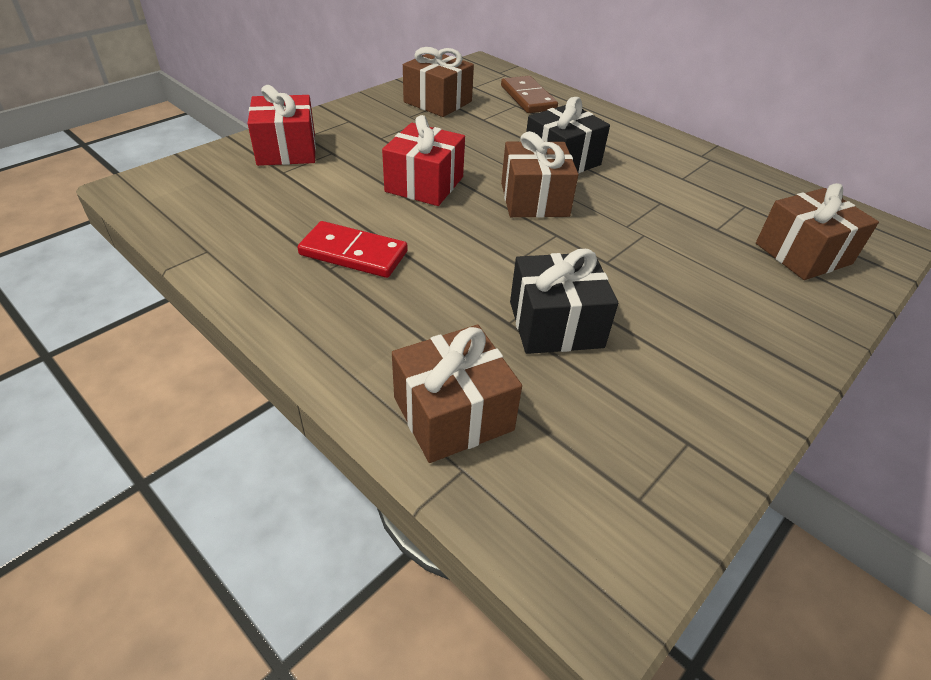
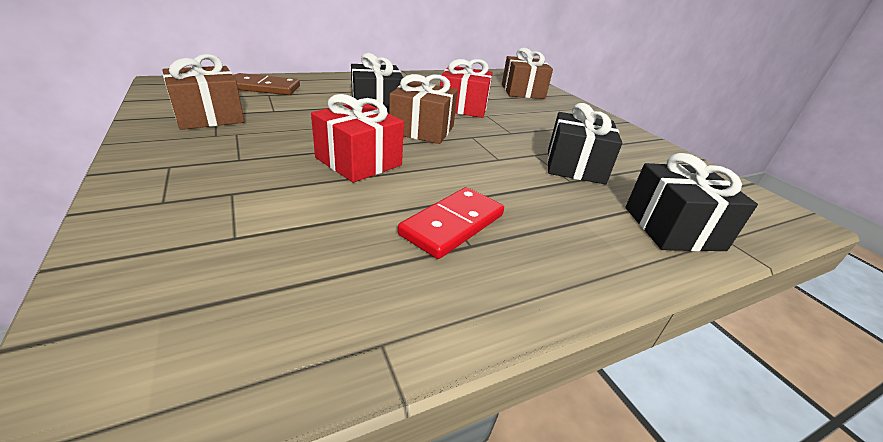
camera: 70 degrees left, 10 degrees down
red gift [247,85,316,166] -> red gift moved to [440,59,493,118]
brown gift [392,325,522,463] -> black gift [625,153,758,251]

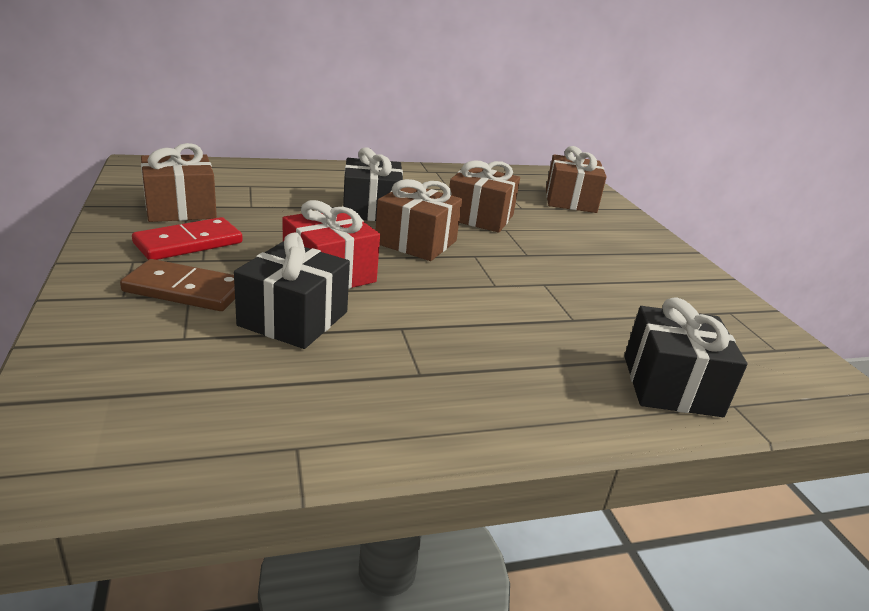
camera: 10 degrees right, 5 degrees down
brown domino [233,73,300,95] -> brown domino moved to [120,259,235,311]
red domino [398,187,504,259] -> red domino moved to [132,217,243,260]
red gift [440,59,493,118] -> brown gift [449,160,520,233]
black gift [547,103,622,185] -> black gift moved to [234,233,350,349]

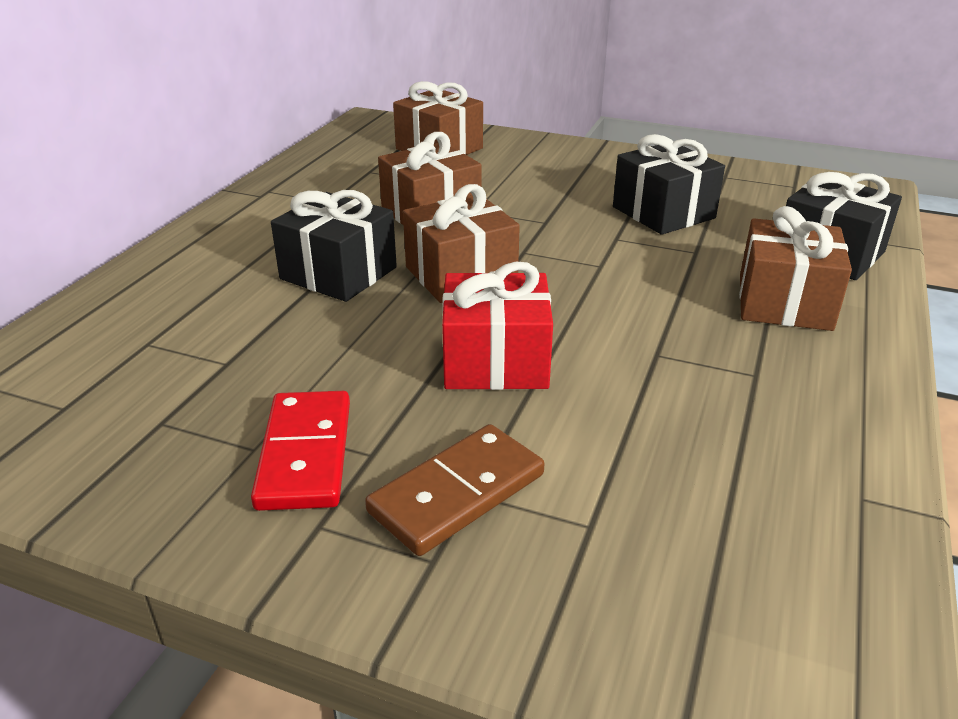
camera: 50 degrees left, 5 degrees up
brown gift [141,143,217,222] -> brown gift moved to [739,206,852,331]
black gift [234,233,350,349] -> black gift moved to [613,134,725,235]

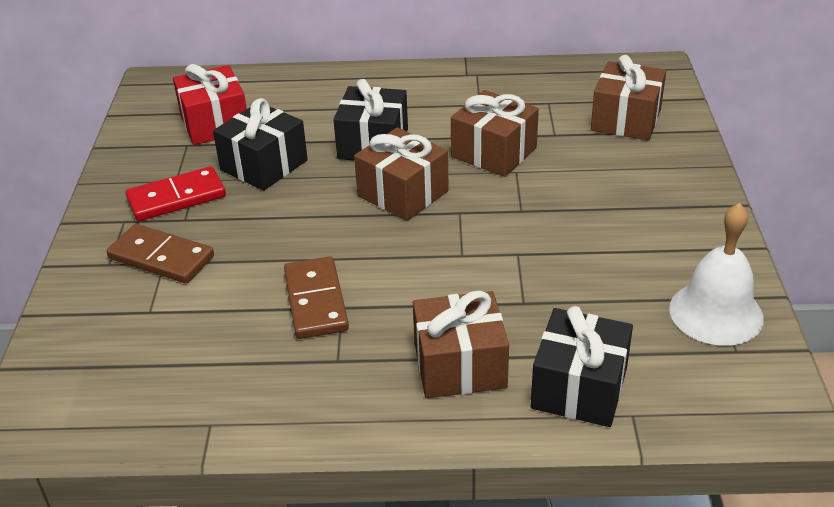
camera: 70 degrees right, 5 degrees up
red gift [442,262,553,390] -> red gift moved to [173,64,247,145]
black gift [613,134,725,235] -> black gift moved to [213,98,308,191]
none -> brown domino [284,257,349,339]
none -> white bell [669,203,764,346]

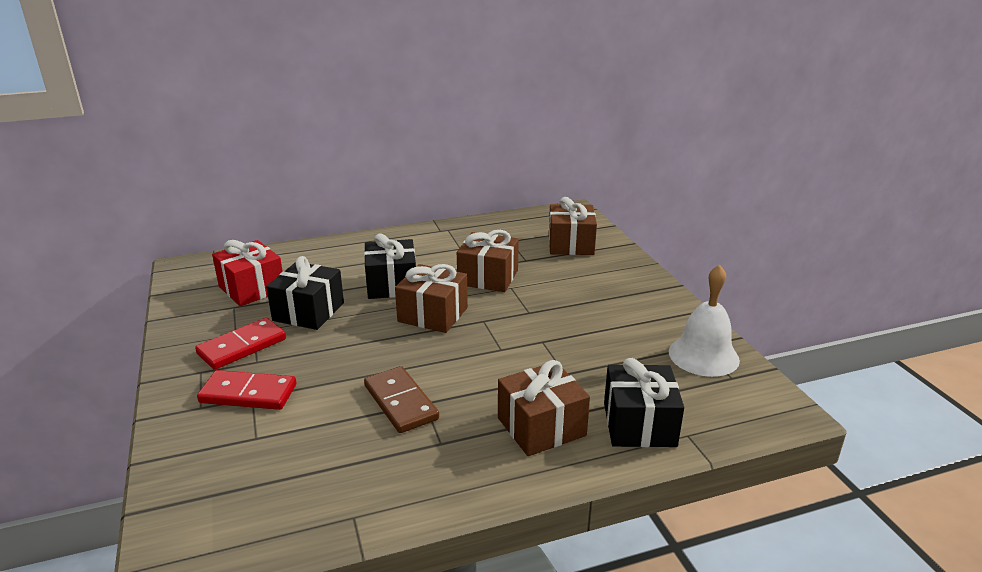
camera: 20 degrees left, 10 degrees down
brown domino [106,224,214,283] -> red domino [197,370,296,410]

